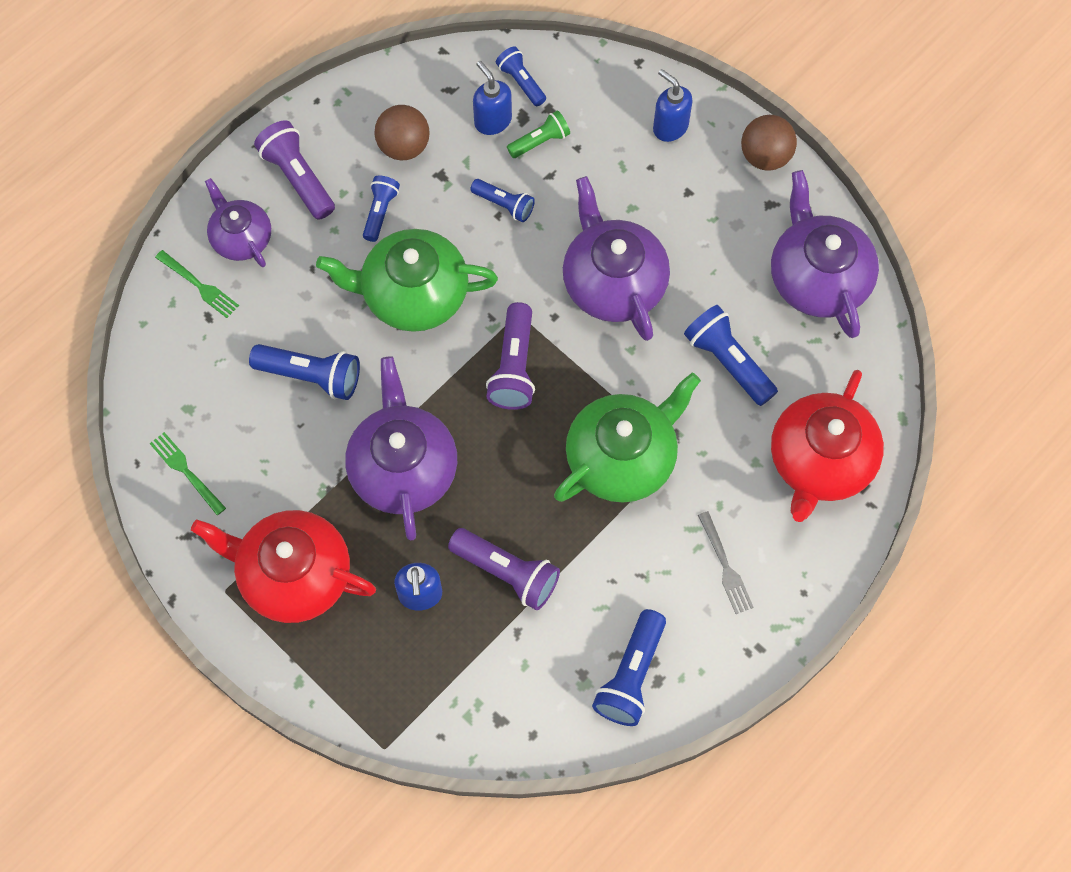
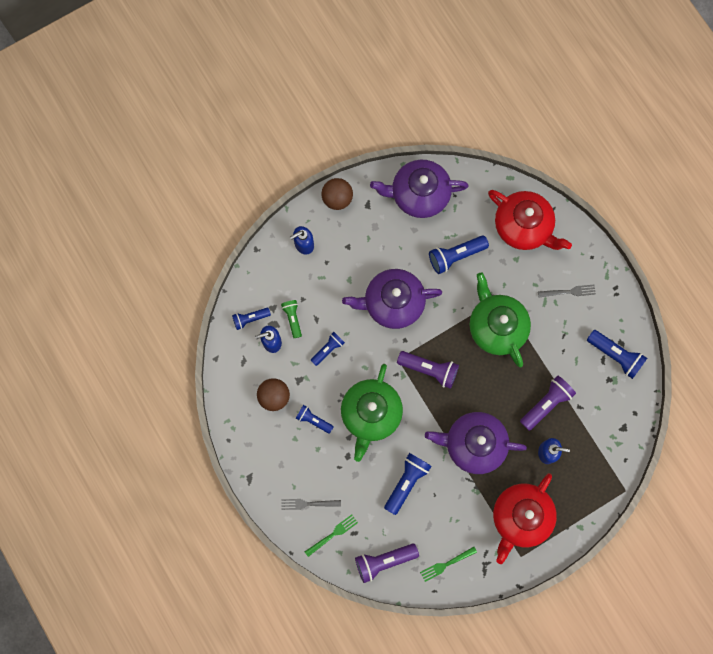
camera: 75 degrees left, 10 degrees up
purple teapot [205,178,271,267] -> grey fork [281,499,341,510]
purple flashlight [254,120,335,220] -> purple flashlight moved to [355,543,419,583]

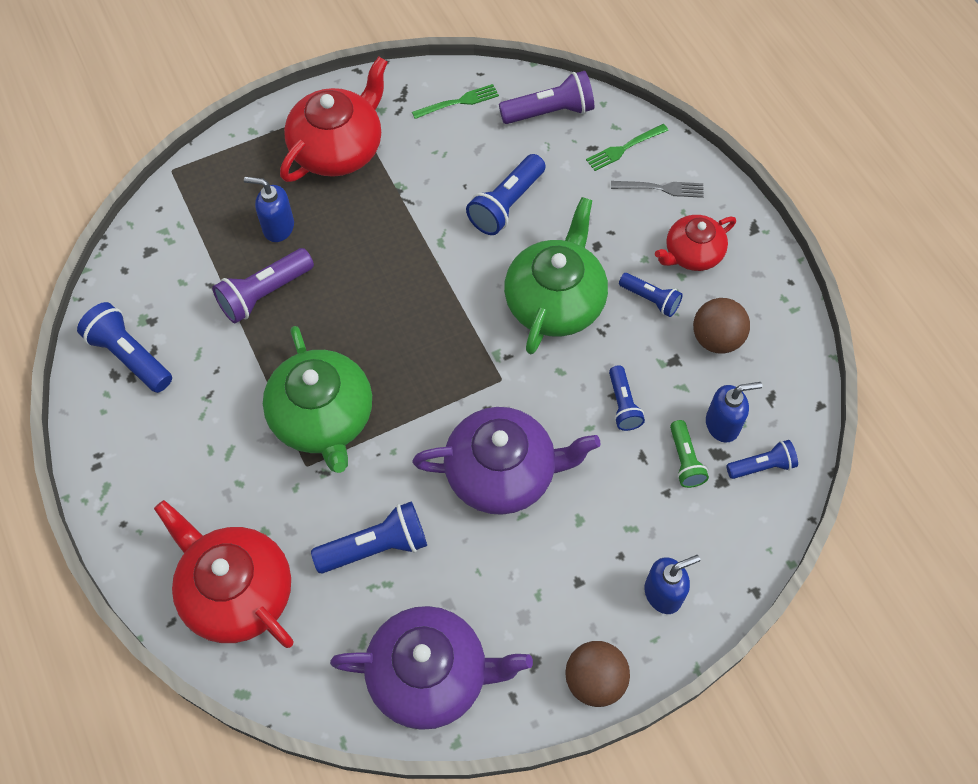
camera: 175 degrees left, 15 degrees down
blue flashlight [311,332,345,366] -> blue flashlight turned 60 degrees counterclockwise [609,365,645,431]
purple flashlight [397,351,459,389] -> none
purple teapot [425,412,527,474] -> none
grey fork [538,285,596,298] -> none
none -> red teapot [655,215,736,271]

